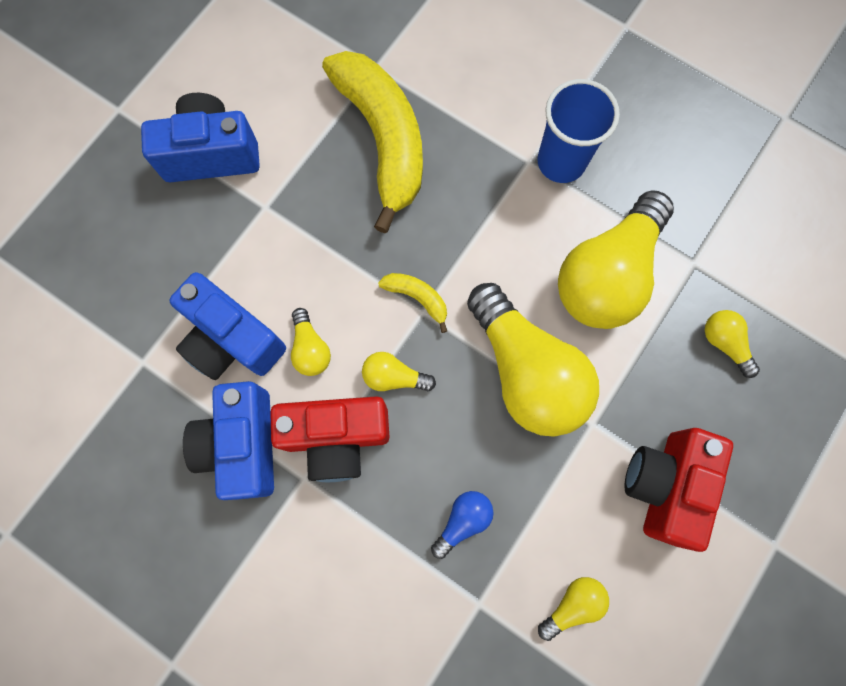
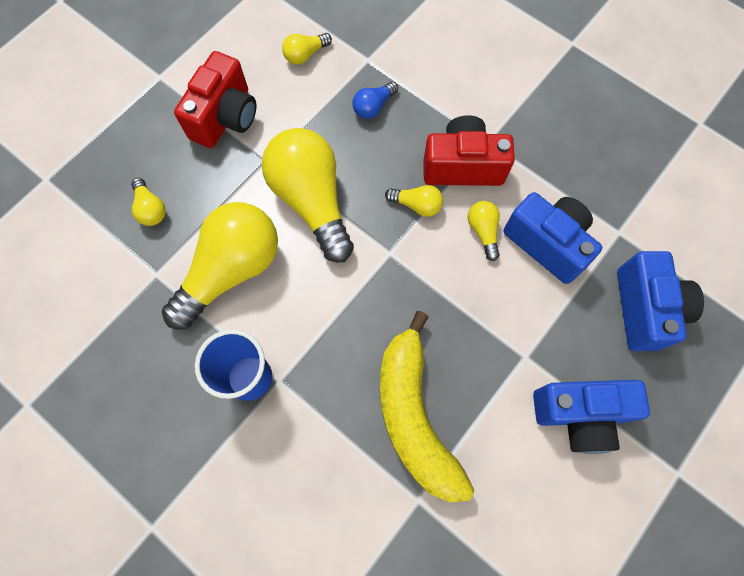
camera: 175 degrees left, 5 degrees down
blue camera [183,381,274,500] -> blue camera moved to [617,251,704,351]
yellow banana [378,273,447,333] -> none

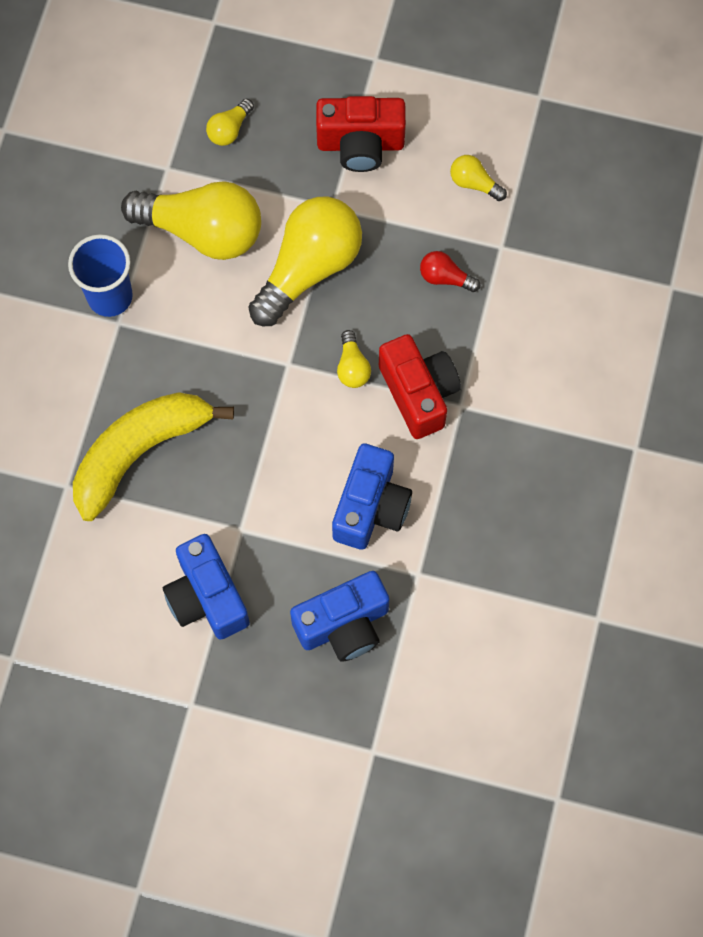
camera: 65 degrees right, 0 degrees up
blue light bulb [352,81,398,119] -> red light bulb [420,251,480,292]
yellow light bulb [468,201,500,261] -> none

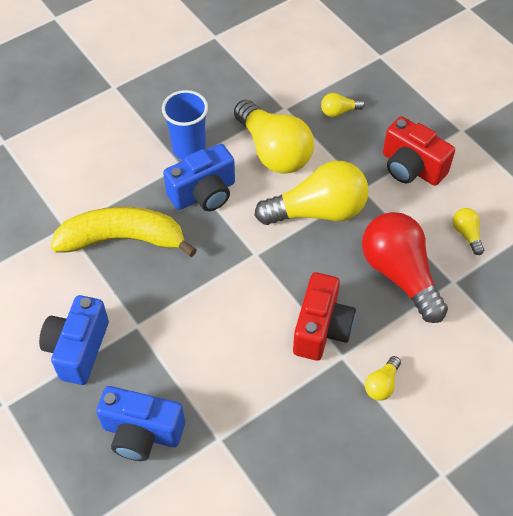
camera: 40 degrees right, 15 degrees down
blue camera [332,443,412,550] -> blue camera moved to [163,144,235,211]
yellow light bulb [337,330,371,388] -> yellow light bulb moved to [365,356,401,401]
red light bulb [420,251,480,292] -> red light bulb [362,212,448,323], size x2.30

